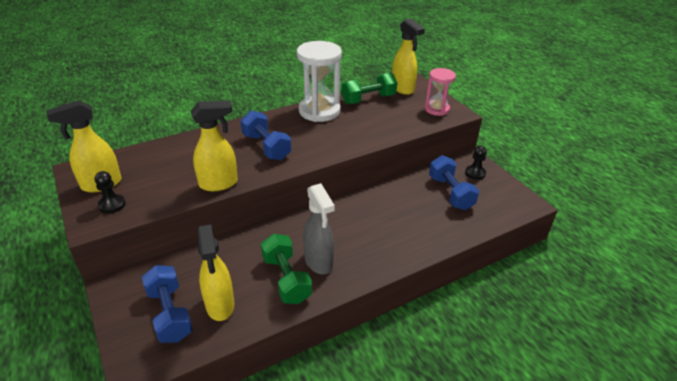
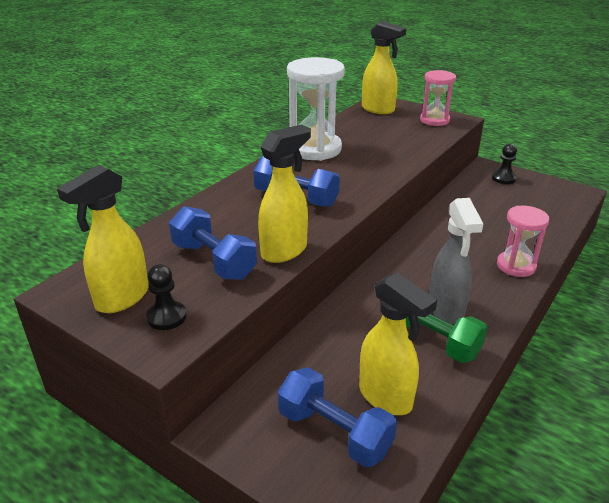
camera: 25 degrees left, 5 degrees down
grey spray bottle [303,183,335,275] -> grey spray bottle turned 45 degrees clockwise [429,198,483,325]
green dumbbell [341,73,397,104] -> none
blue dumbbell [429,155,479,210] -> blue dumbbell moved to [169,206,257,280]
none -> pink hourglass [497,206,549,277]

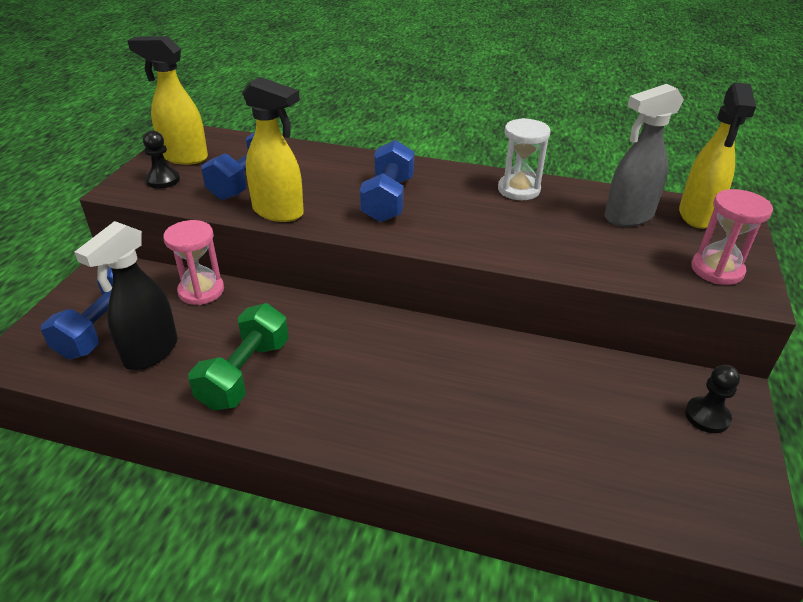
camera: 70 degrees right, 5 degrees up
white hourglass [287,57,345,161] -> white hourglass [498,118,551,200], size x0.61
yellow spray bottle [359,272,437,415] -> black spray bottle [74,221,178,370]
grey spray bottle [429,198,483,325] -> grey spray bottle moved to [604,84,684,227]
pink hourglass [497,206,549,277] -> pink hourglass moved to [163,220,224,305]

